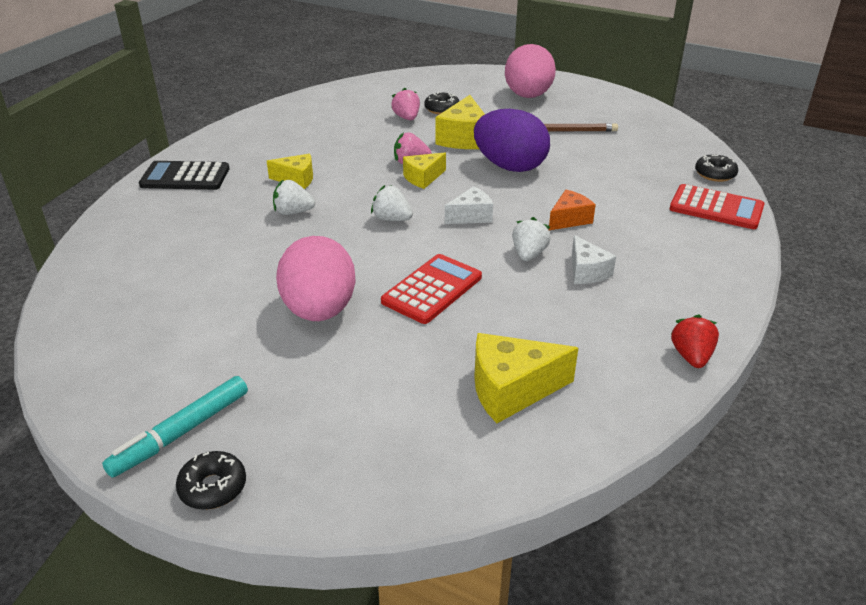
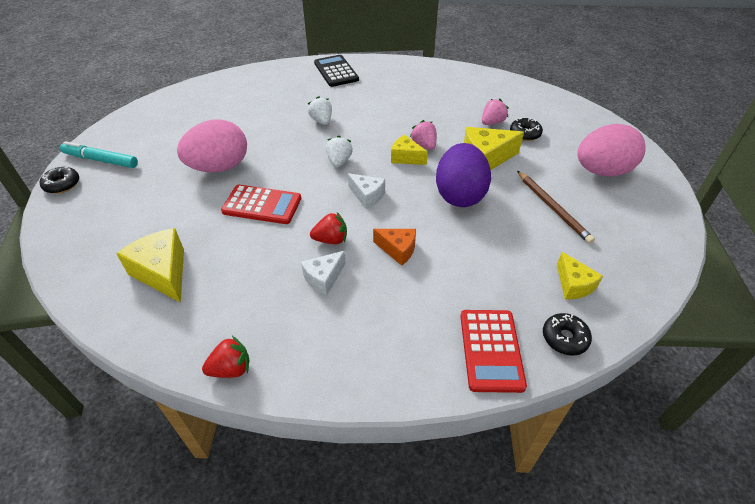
camera: 65 degrees right, 10 degrees up
yellow cheese [267,154,313,189] -> yellow cheese moved to [557,252,603,300]
white strawberry [512,217,551,261] -> red strawberry [310,212,347,244]

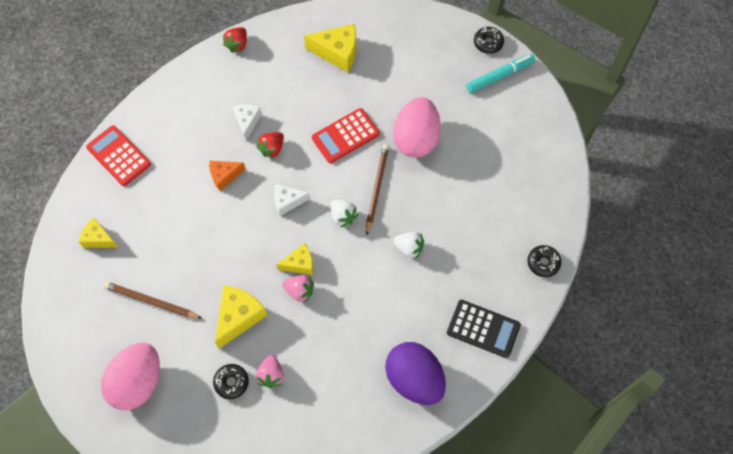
camera: 135 degrees right, 20 degrees up
purple egg [436,143,491,207] -> purple egg moved to [385,342,446,405]
black donut [543,313,592,355] -> black donut moved to [527,245,561,277]
none -> brown pencil [366,144,389,235]

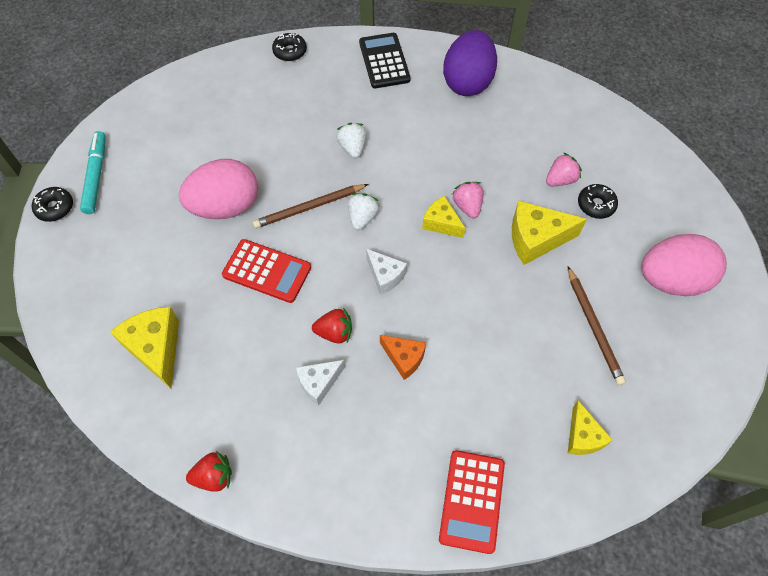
camera: 125 degrees left, 5 degrees down
turquoise marker [466,54,536,93] -> turquoise marker turned 60 degrees clockwise [80,131,106,214]

